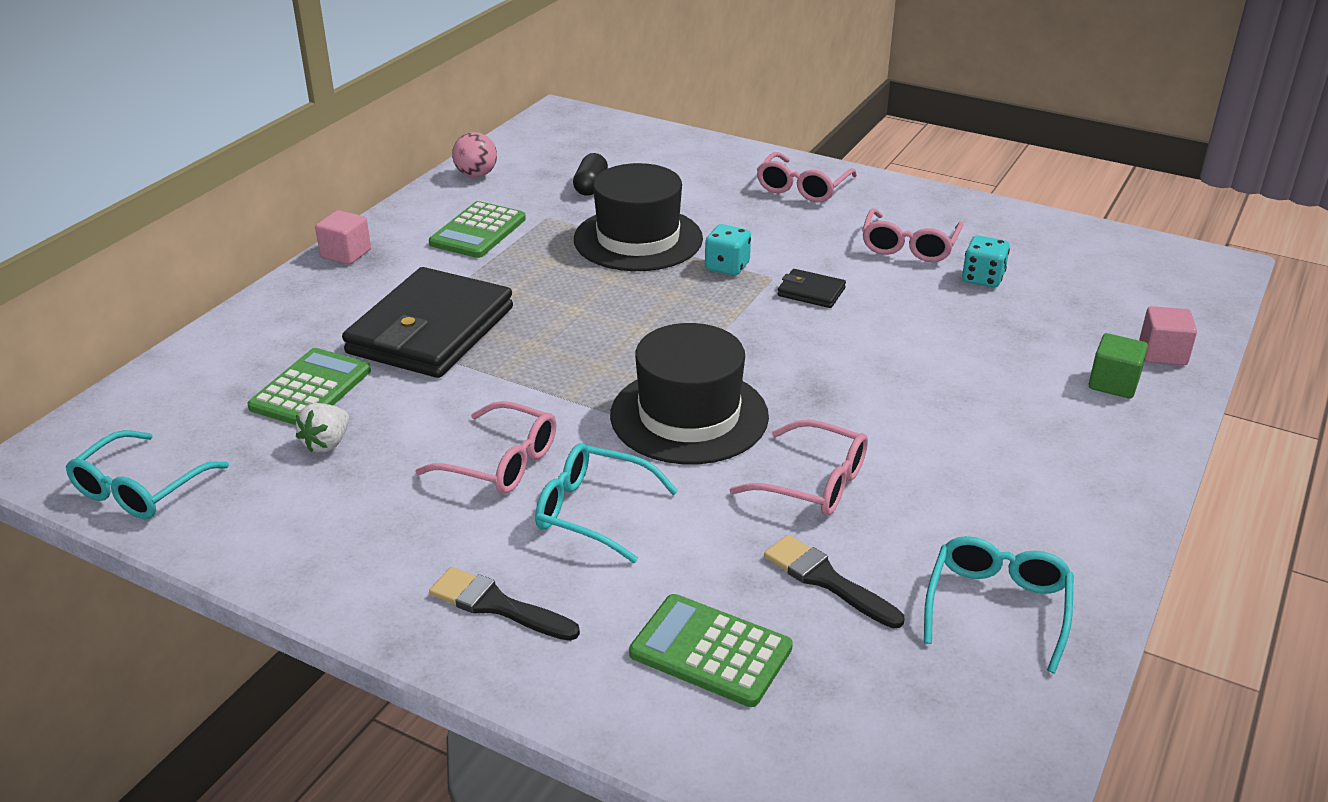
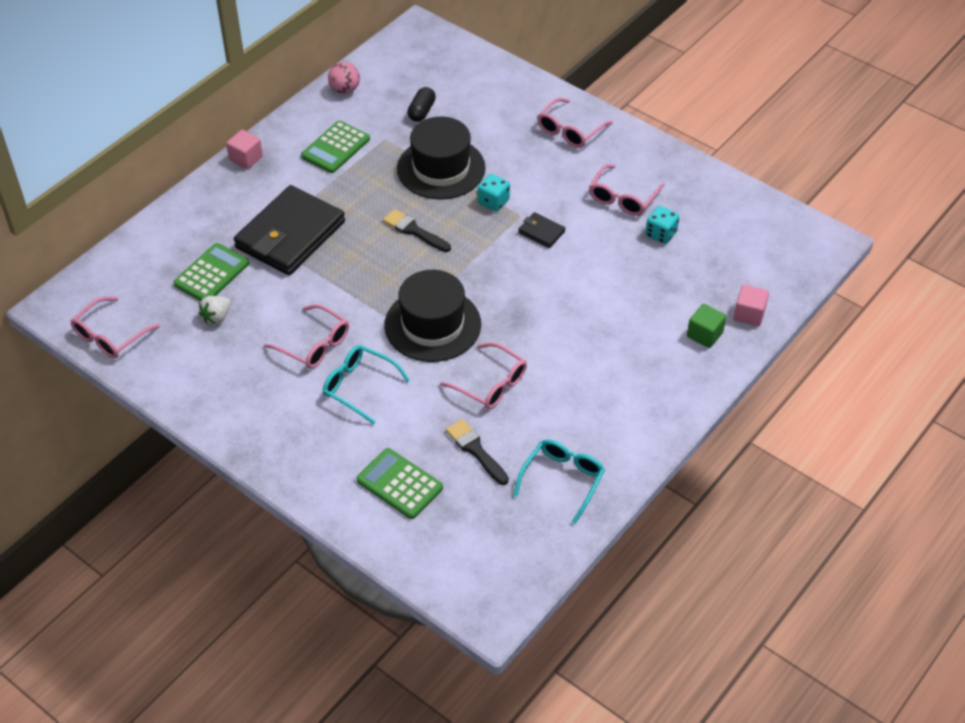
camera: 10 degrees right, 15 degrees up
turquoise glasses [66,430,229,519] -> pink glasses [70,297,160,358]
black brush [429,567,580,641] -> black brush moved to [383,209,451,252]

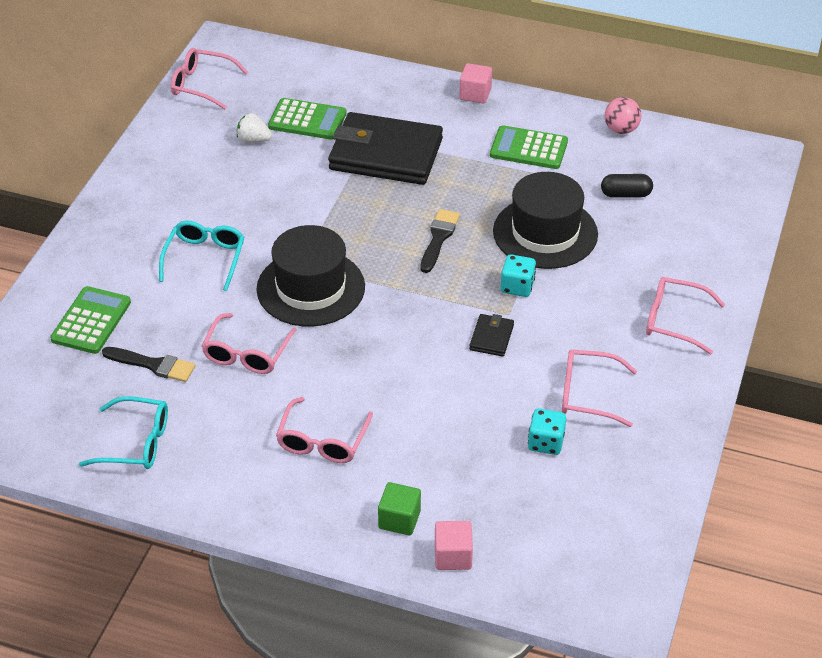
camera: 70 degrees right, 5 degrees down
pink glasses [264,304,349,369] -> pink glasses moved to [276,397,373,463]
black brush [446,419,509,485] -> black brush turned 75 degrees clockwise [102,347,196,382]

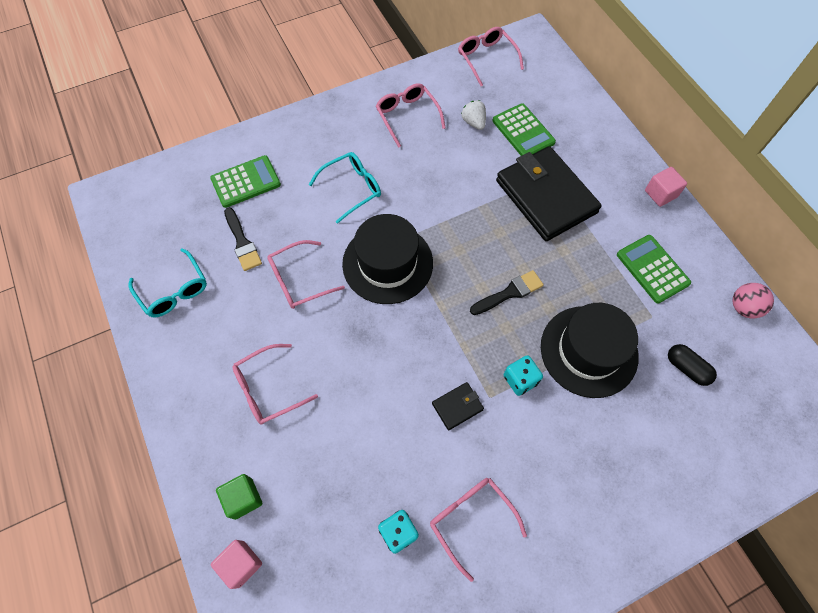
camera: 45 degrees right, 20 degrees up
pink glasses [646,277,725,354] -> pink glasses moved to [376,83,446,148]

